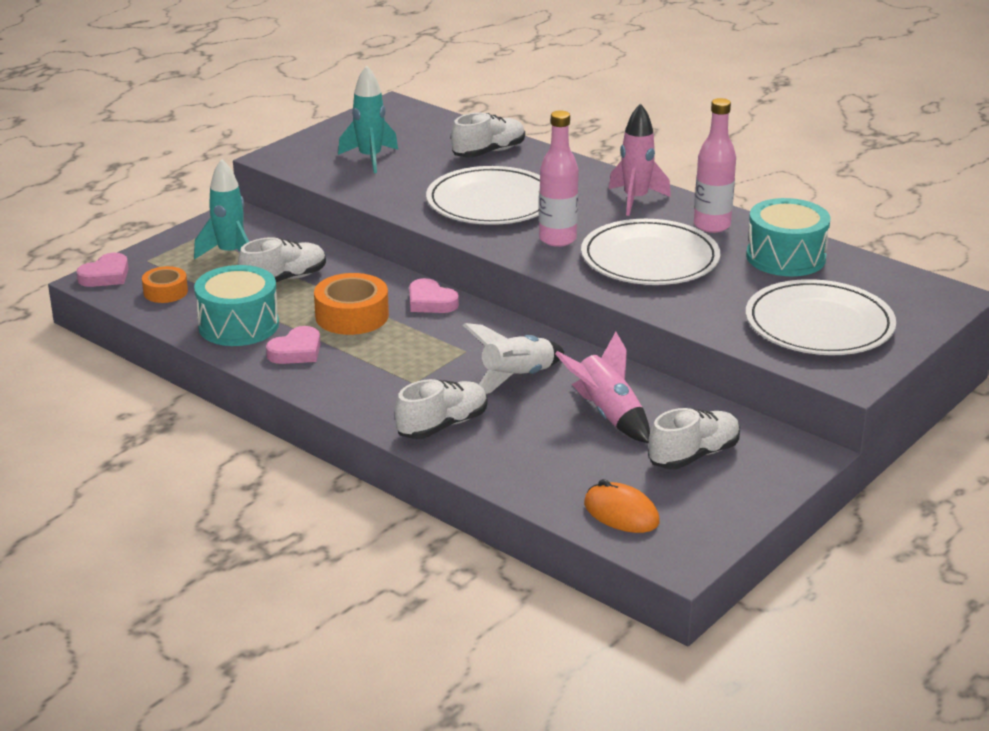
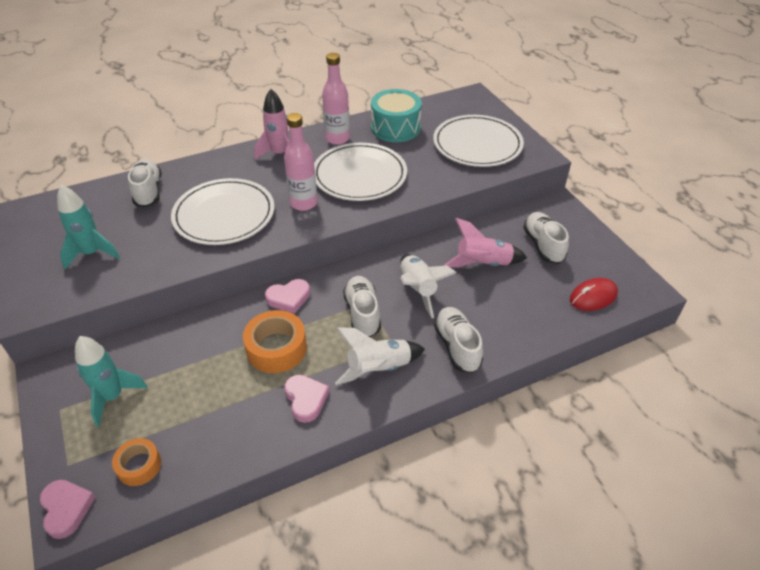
camera: 65 degrees left, 15 degrees up
turquoise drum [194,265,279,346] -> none
white shoe [238,237,326,282] -> white shoe moved to [343,276,381,337]
orange mouse [584,479,660,533] -> red mouse [570,278,618,311]
none -> white rocket [335,327,425,385]

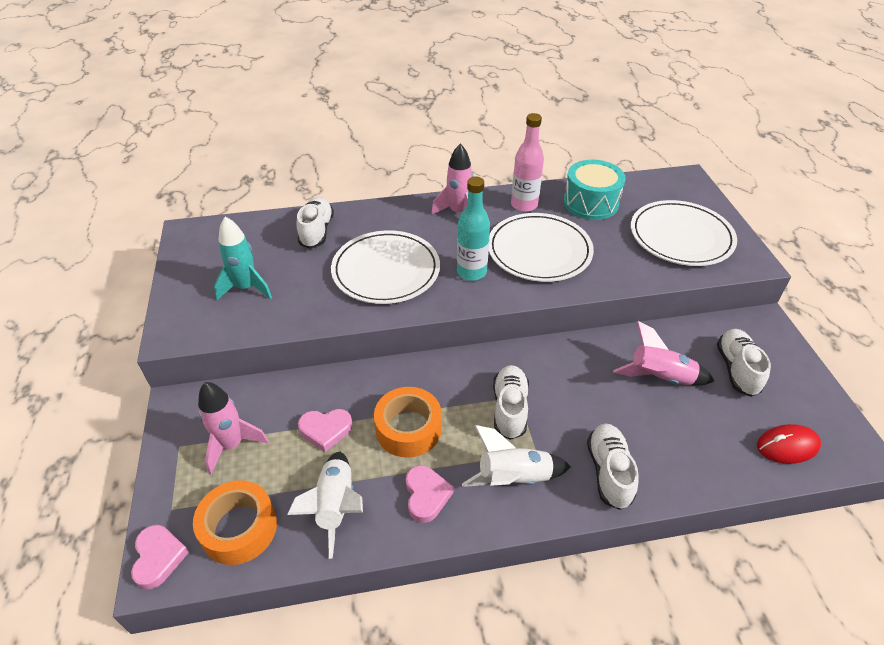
camera: 15 degrees right, 0 degrees up
turquoise rocket [75,336,148,427] -> pink rocket [198,382,268,474]
orange tape [112,438,161,486] -> orange tape [193,480,277,565], size x1.63
pink heart [265,279,310,314] -> pink heart moved to [298,409,353,452]
pink bottle [284,113,317,211] -> turquoise bottle [457,176,490,281]
white rocket [400,254,456,318] -> white rocket moved to [287,452,363,559]

